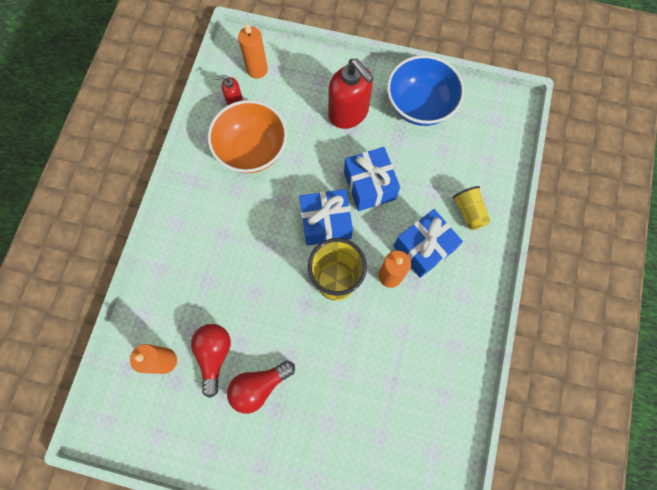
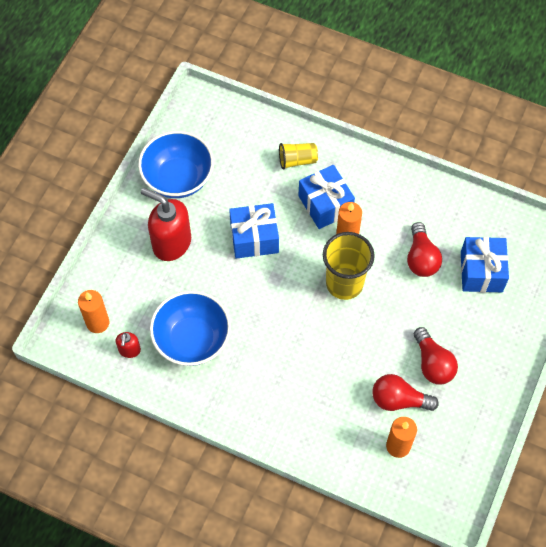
camera: 80 degrees left, 10 degrees down
orange bowl [208,100,287,173] -> blue bowl [150,291,231,366]
blue gift [299,189,353,246] -> blue gift moved to [461,237,509,292]
red soap dispenser [328,59,374,129] -> red soap dispenser turned 120 degrees counterclockwise [141,188,191,261]
none -> red light bulb [407,222,442,277]

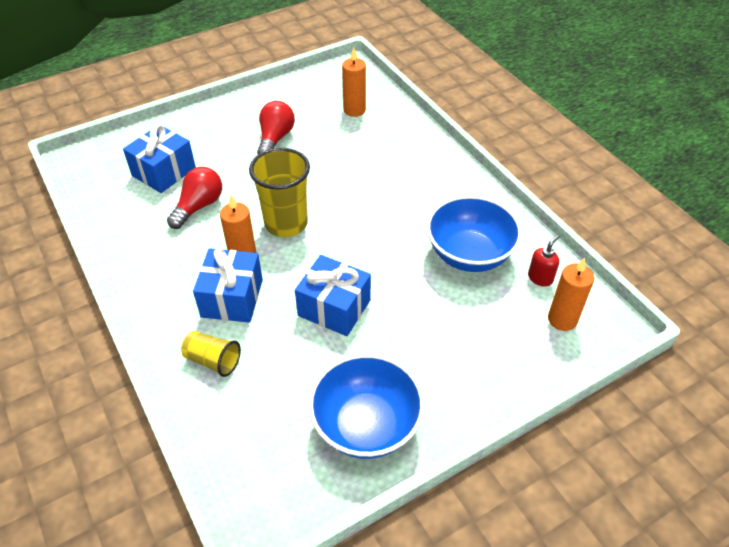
camera: 145 degrees left, 15 degrees down
red soap dispenser [141,188,191,261] -> none
red light bulb [372,374,439,411] -> none

